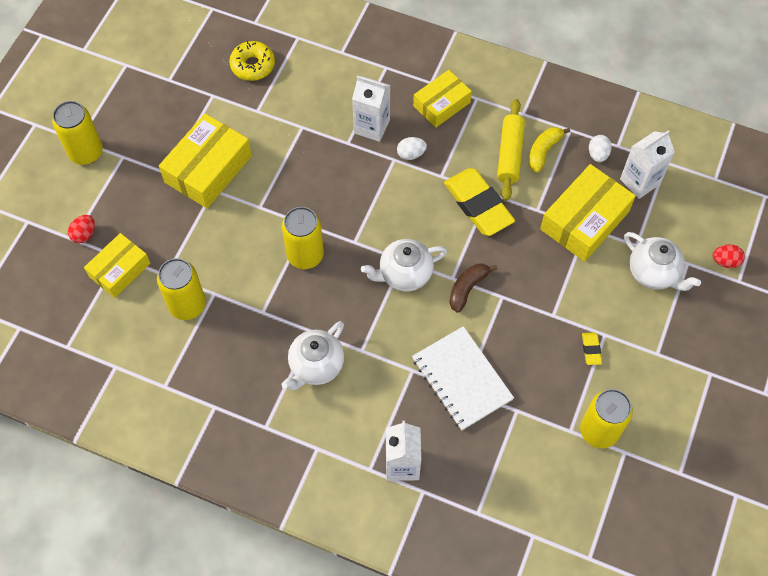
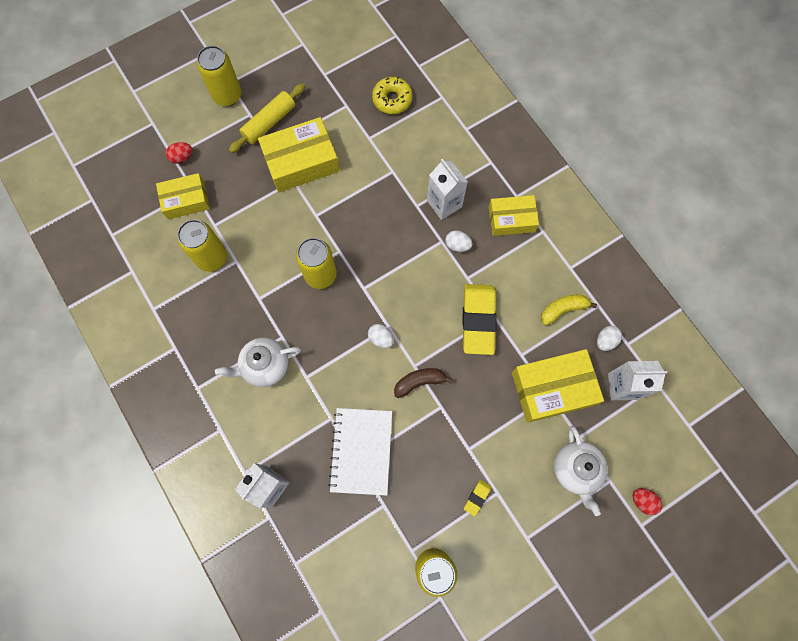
camera: 35 degrees right, 10 degrees up
white teapot [361,239,447,291] -> white egg [368,324,394,348]
yellow rolling pin [497,99,525,201] -> yellow rolling pin moved to [229,83,305,153]

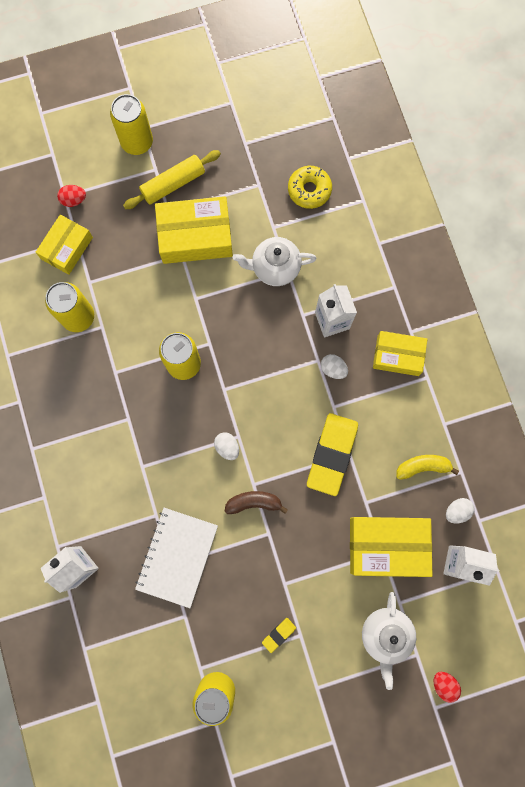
camera: 15 degrees right, 5 degrees up
yellow box [156,173,210,219] -> yellow box turned 60 degrees counterclockwise [35,214,93,275]
white teapot [215,338,301,387] -> white teapot moved to [233,237,316,286]

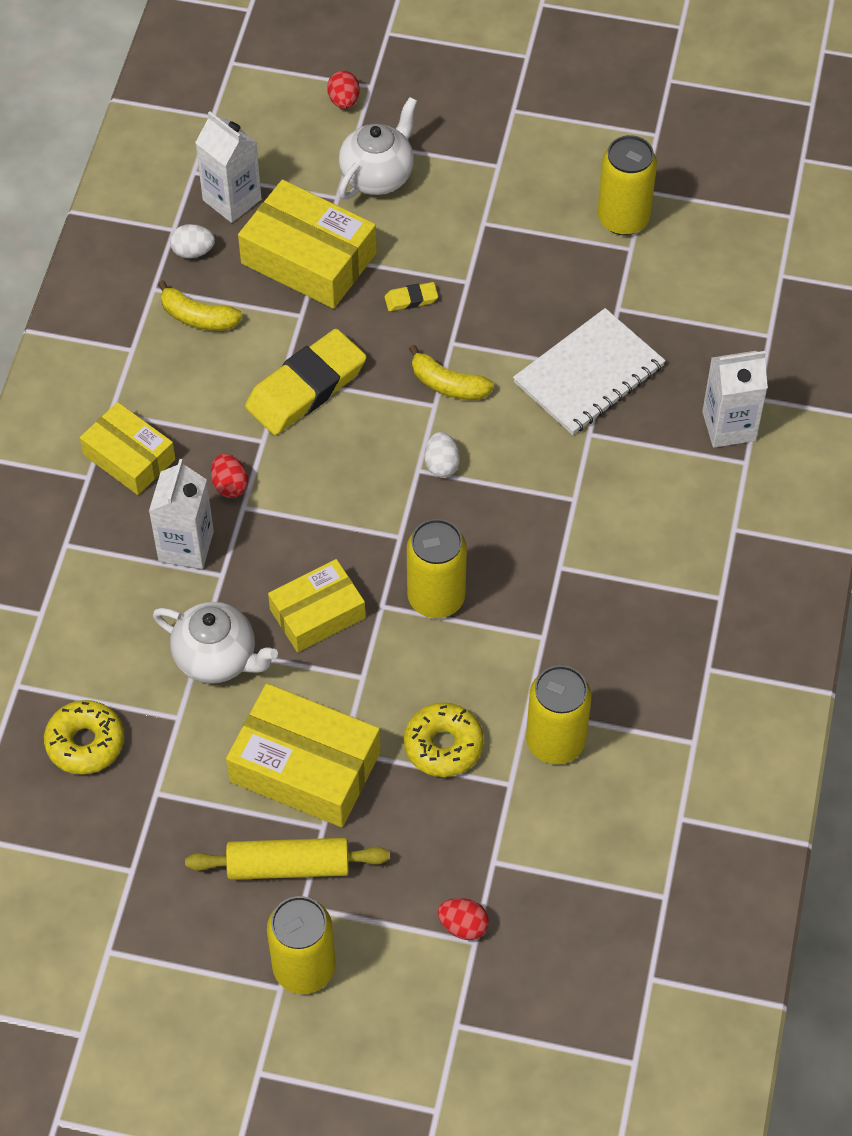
camera: 150 degrees left, 20 degrees down
yellow box [35,214,93,275] -> yellow box moved to [268,559,366,652]
brown banana [225,491,288,514] -> yellow banana [409,345,494,400]
yellow eraser [262,618,296,653] -> yellow eraser moved to [385,282,438,311]
white egg [321,354,348,379] -> red egg [211,454,248,498]
none -> yellow donut [404,703,484,777]

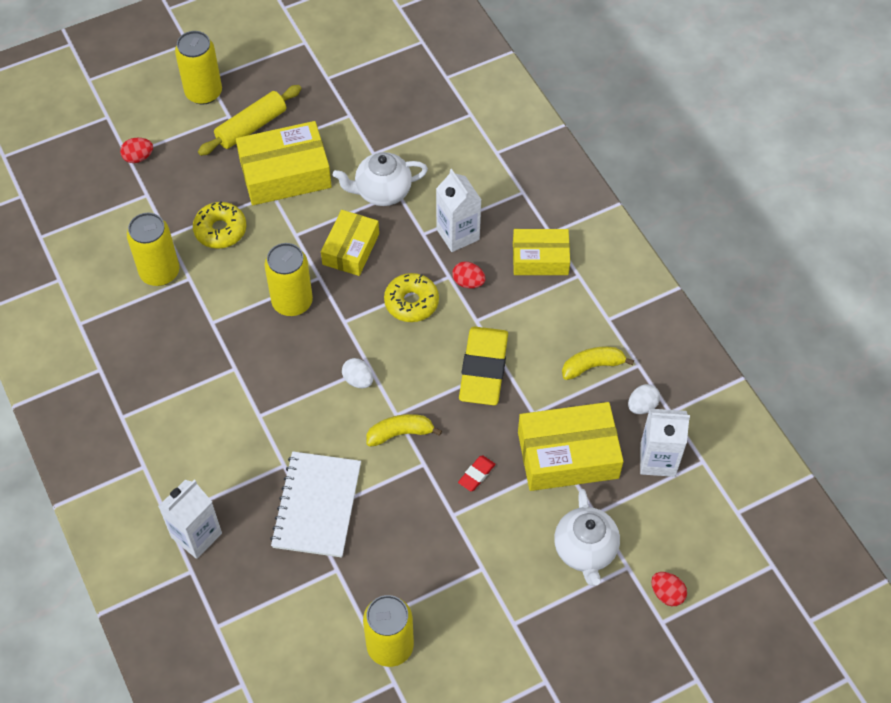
camera: 140 degrees right, 0 degrees up
yellow donut [44,700,124,775] -> yellow donut moved to [384,273,439,322]
yellow eraser [385,282,438,311] -> red eraser [458,455,495,491]

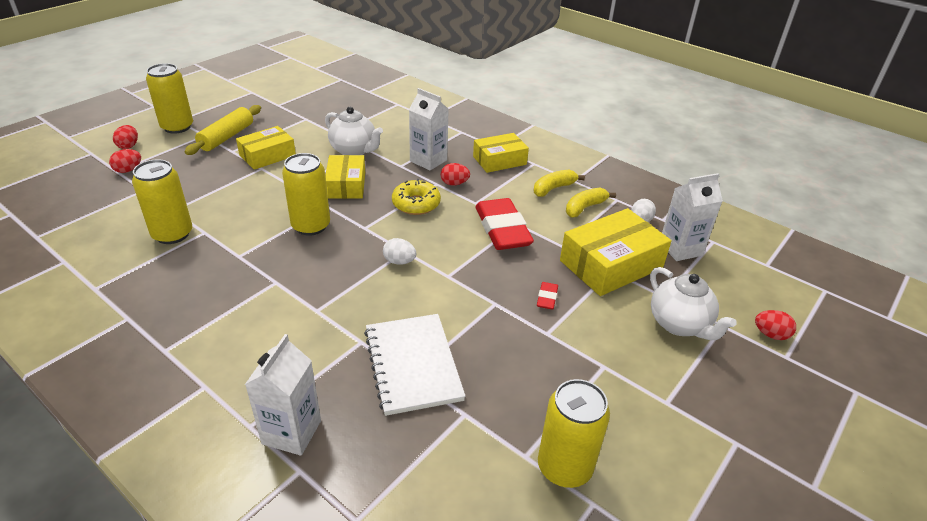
camera: 25 degrees left, 20 degrees down
yellow donut [193,201,246,249] -> none
yellow box [236,121,332,205] -> yellow box [236,126,296,170], size x0.65
white teapot [333,152,428,206] -> white teapot turned 105 degrees counterclockwise [325,107,383,155]
yellow banana [366,414,442,447] -> yellow banana moved to [534,170,585,197]
yellow eraser [459,326,508,405] -> red eraser [476,198,534,250]
none -> red egg [113,125,138,149]

